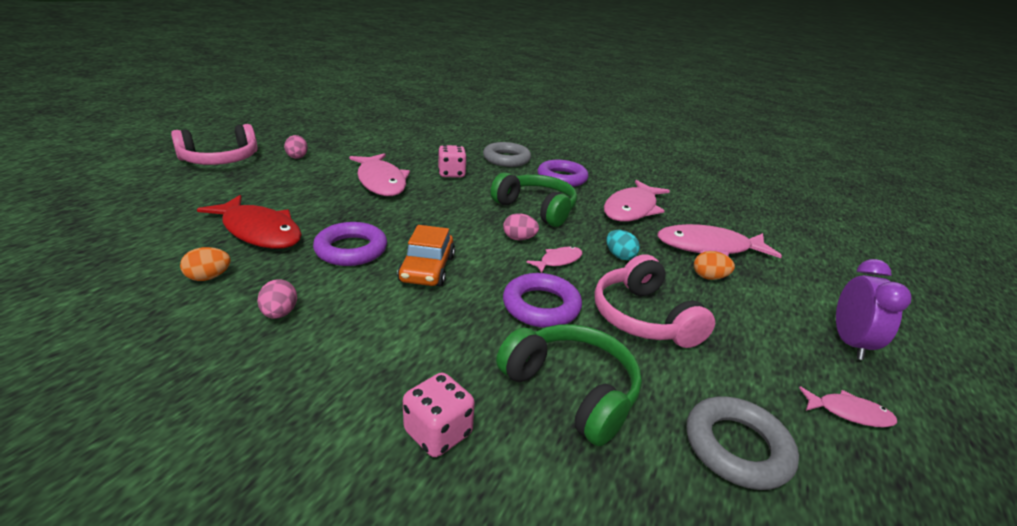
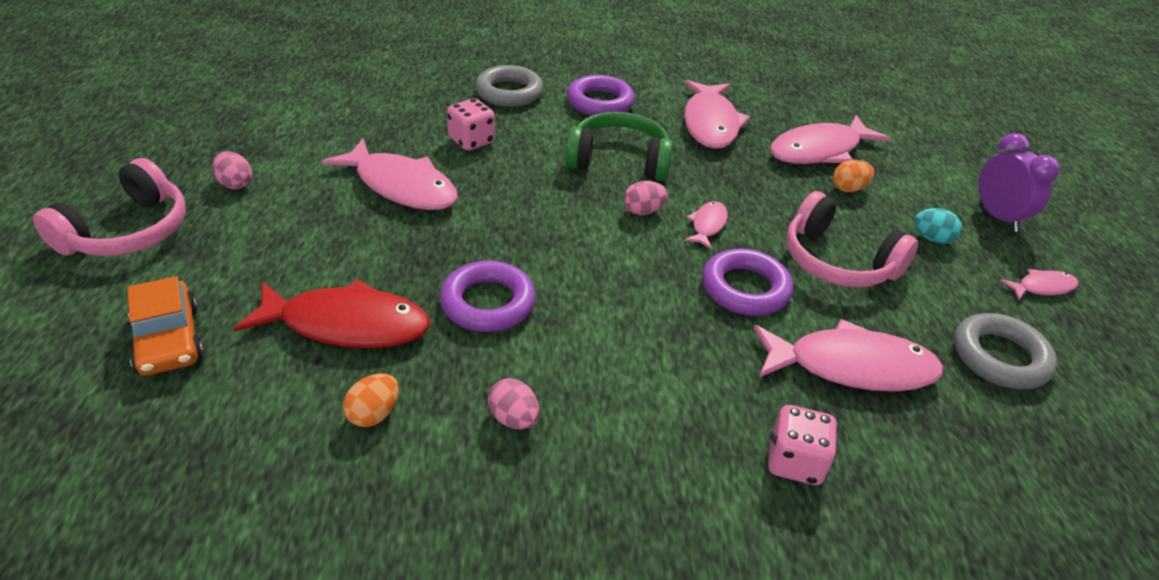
camera: 30 degrees left, 10 degrees up
orange car [397,225,455,286] -> orange car moved to [128,276,204,376]
green headphones [496,324,642,446] -> pink fish [753,319,943,392]
turquoise egg [606,230,640,260] -> turquoise egg moved to [914,208,962,244]

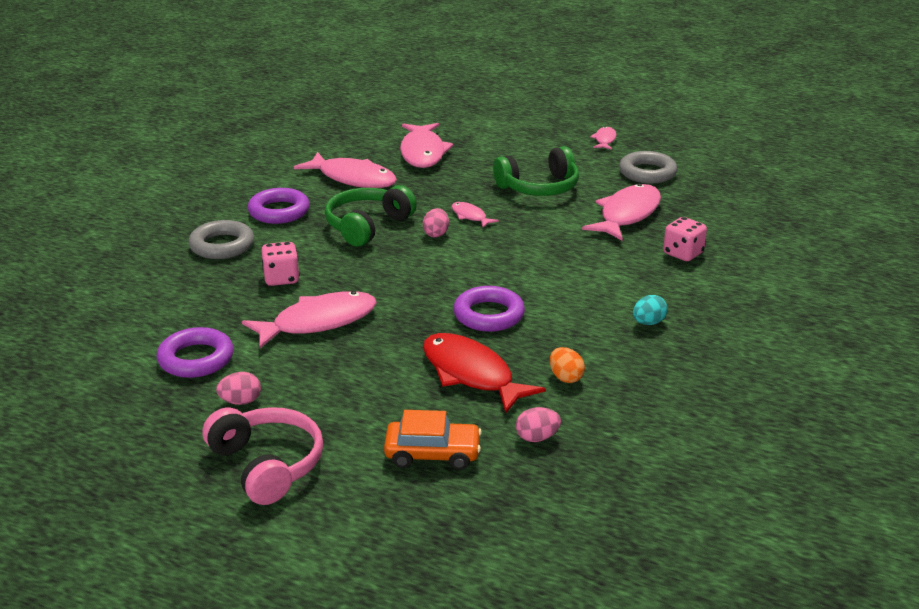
camera: 60 degrees left, 10 degrees down
red fish [234,279,430,348] -> red fish turned 75 degrees counterclockwise [423,333,546,413]
pink egg [488,378,539,430] -> pink egg moved to [516,407,561,442]
purple ring [702,249,793,316] -> purple ring moved to [157,327,234,378]
pink headphones [786,191,918,287] -> green headphones [493,146,579,196]
orange egg [833,160,874,192] -> none
turquoise egg [914,208,962,244] -> turquoise egg moved to [633,295,668,325]
purple clock [979,133,1060,232] -> none

